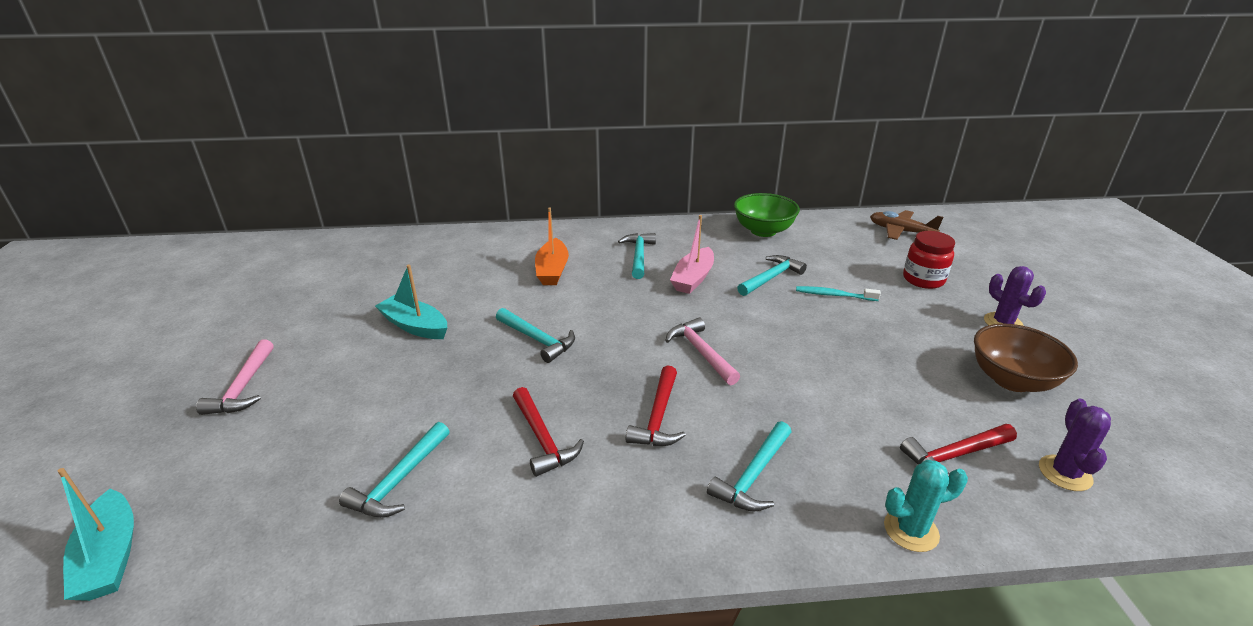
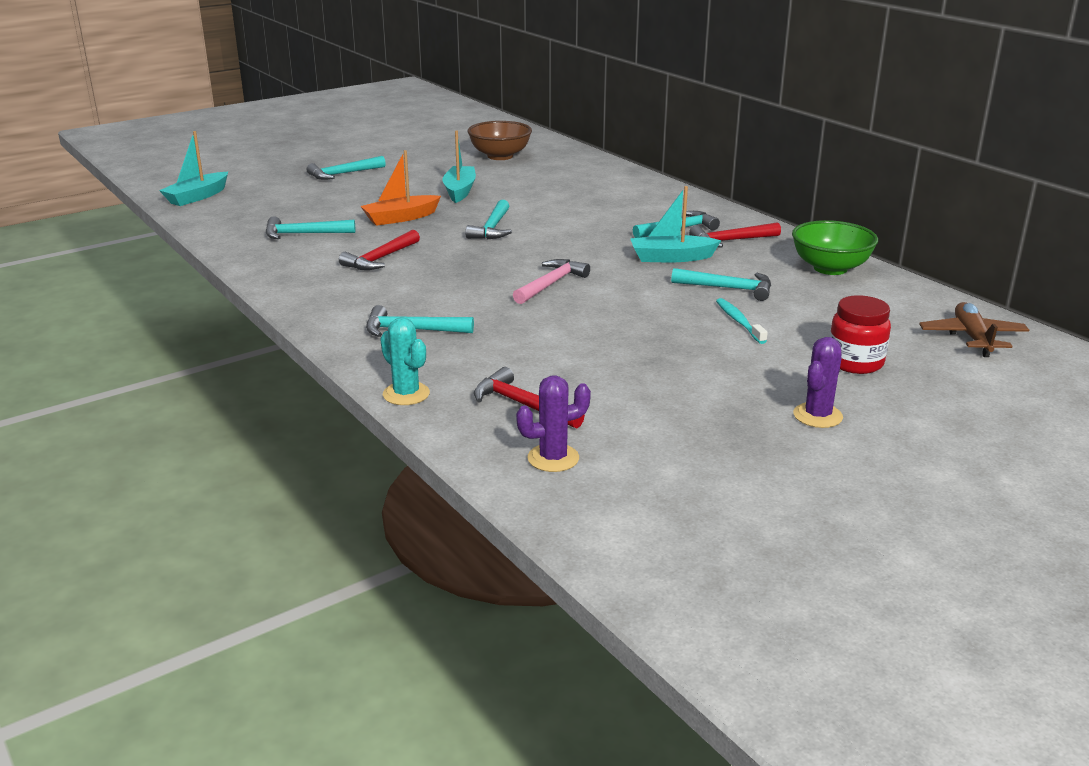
camera: 60 degrees right, 5 degrees down
pink hammer [196,339,274,415] -> turquoise hammer [307,156,386,180]
orange boat [535,207,569,285] -> orange boat moved to [360,150,441,226]
red hammer [626,365,686,446] -> red hammer moved to [689,222,781,248]
pink boat [670,215,714,294] -> turquoise boat [630,186,721,262]
brown bowl [974,323,1078,392] -> brown bowl moved to [468,121,532,160]

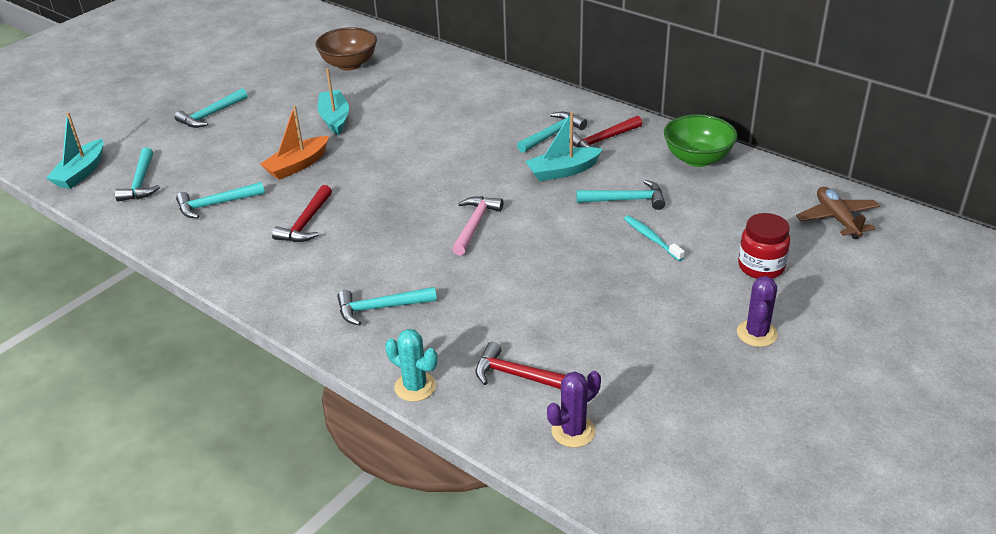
camera: 15 degrees left, 10 degrees up
turquoise hammer [466,200,512,239] -> turquoise hammer moved to [115,147,160,201]

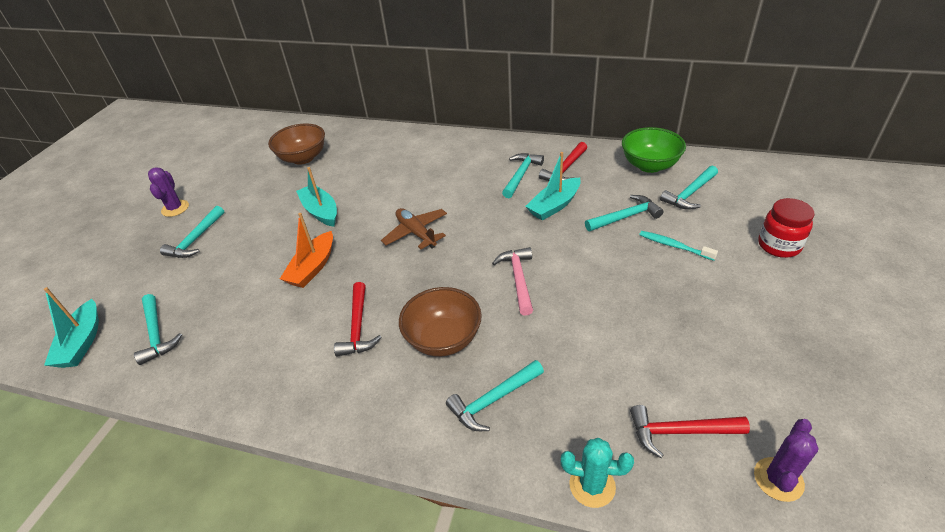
camera: 20 degrees left, 5 degrees up
turquoise hammer [176,182,265,218] -> turquoise hammer moved to [660,166,718,210]
purple cactus [737,276,778,347] -> purple cactus moved to [148,167,189,217]
brown plane [796,187,880,239] -> brown plane moved to [381,208,447,249]
none -> brown bowl [399,287,482,357]

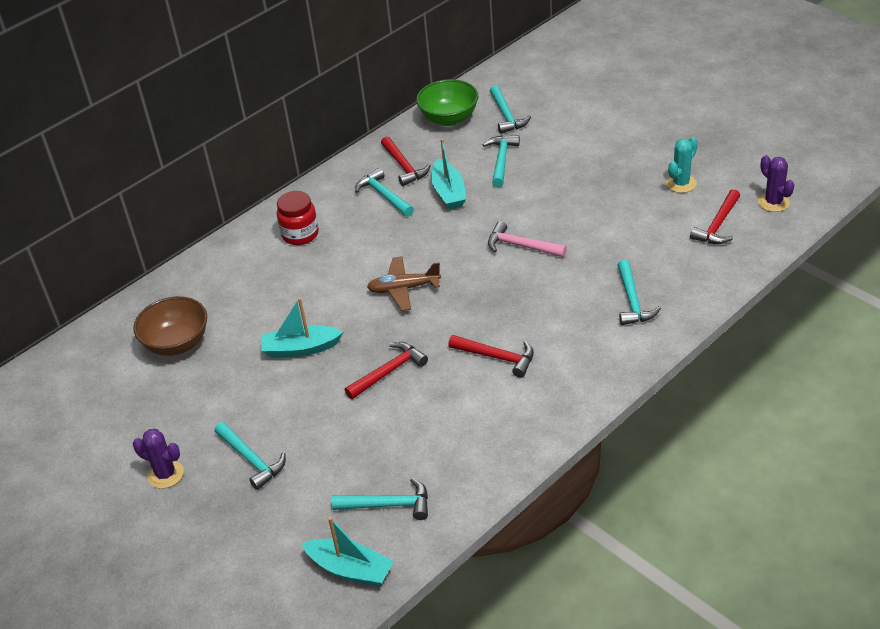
camera: 60 degrees left, 0 degrees up
orange boat [280,213,333,288] -> red hammer [345,342,428,399]
brown bowl [399,287,482,357] -> none
turquoise cactus [561,438,634,508] -> turquoise cactus moved to [666,137,698,193]
turquoise toothbrush [639,231,718,261] -> none
red jar [758,198,815,258] -> red jar moved to [277,191,319,245]

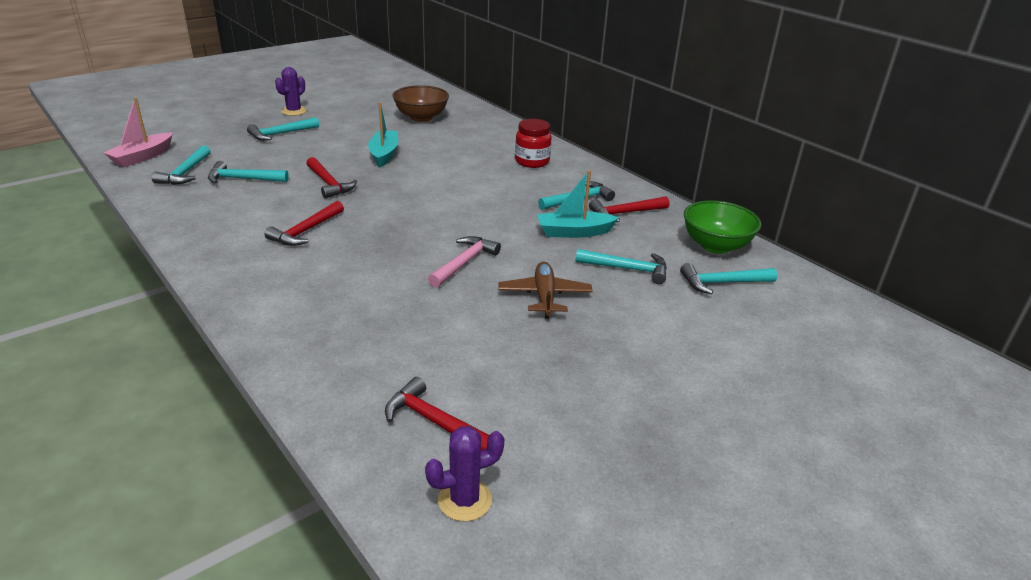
camera: 90 degrees right, 10 degrees down
turquoise boat [302,517,394,587] -> pink boat [104,97,173,167]
brown plane [367,256,441,311] -> brown plane moved to [498,262,593,319]
turquoise hammer [617,260,661,325] -> turquoise hammer moved to [208,161,289,184]
turquoise cactus [666,137,698,193] -> none

